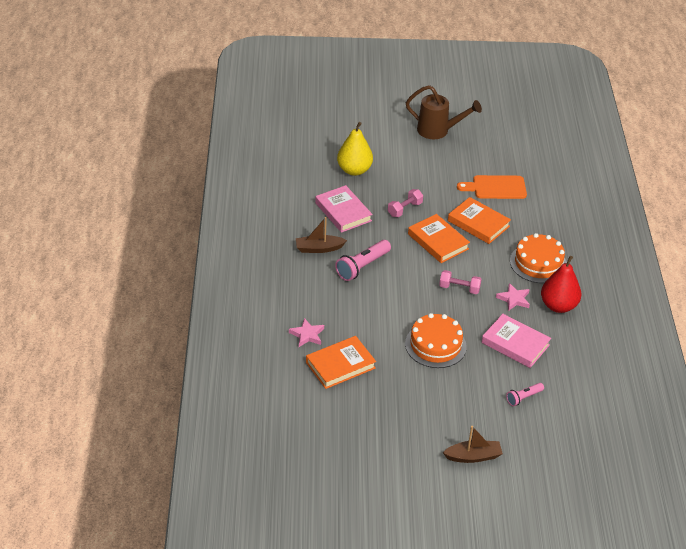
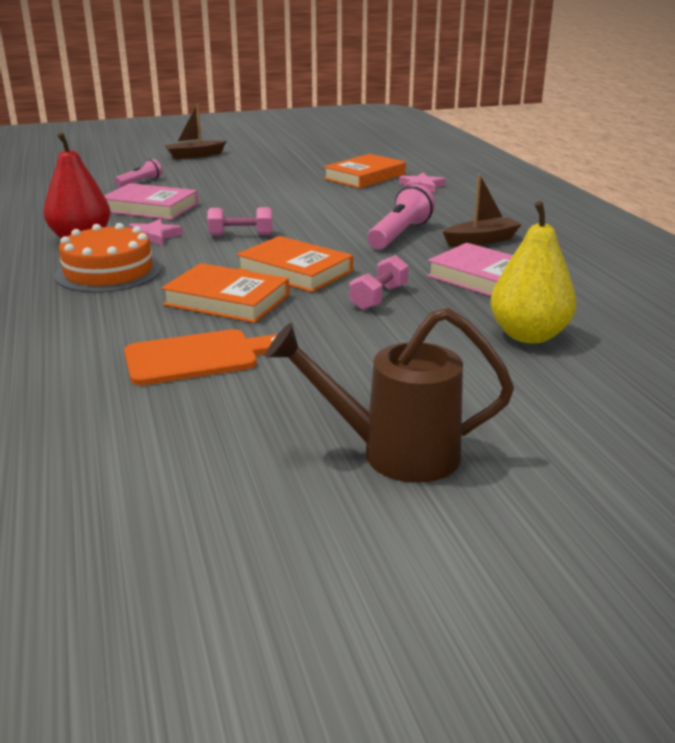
camera: 165 degrees right, 15 degrees down
orange cake [405,313,467,368] -> none

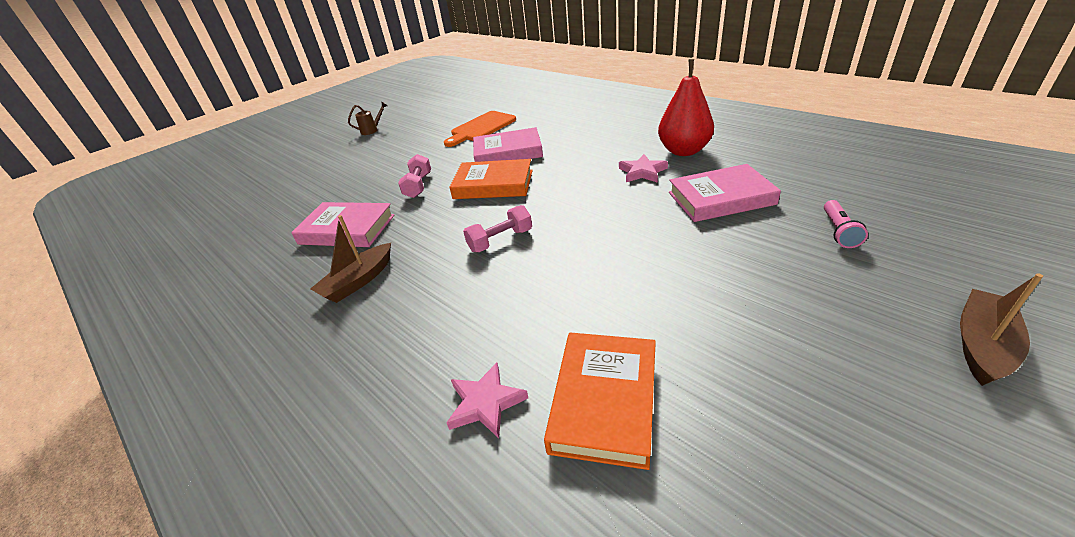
camera: 155 degrees right, 10 degrees up
orange cake [54,223,162,293] -> none
orange book [161,263,289,323] -> pink book [473,127,543,162]
pink dumbbell [207,207,273,236] -> pink dumbbell moved to [463,205,532,252]
brown watering can [265,308,514,483] -> brown watering can [348,101,387,135], size x0.47
pink flashlight [368,184,435,249] -> none
yellow pear [490,201,576,343] -> none

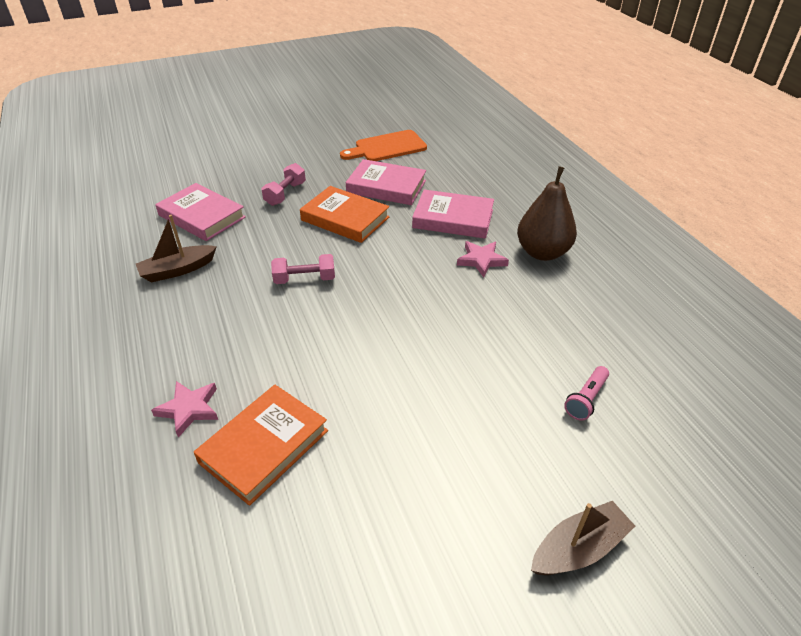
camera: 20 degrees right, 5 degrees up
brown watering can [348,101,387,135] -> none
red pear [658,59,714,156] -> brown pear [517,166,577,261]
pink book [669,164,781,222] -> pink book moved to [412,190,494,239]

